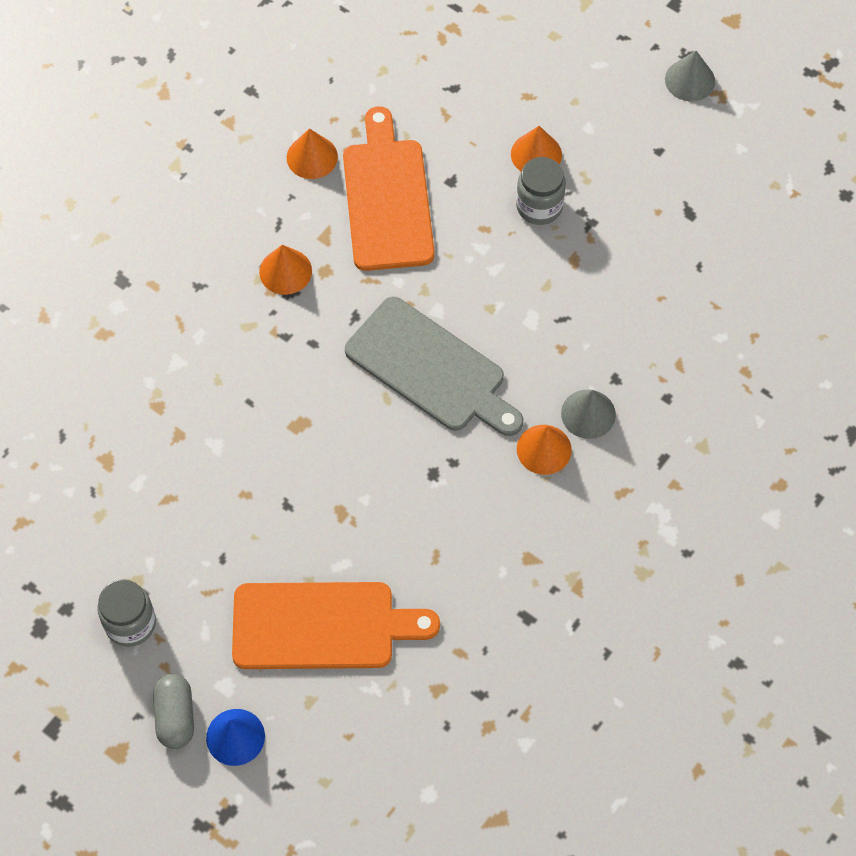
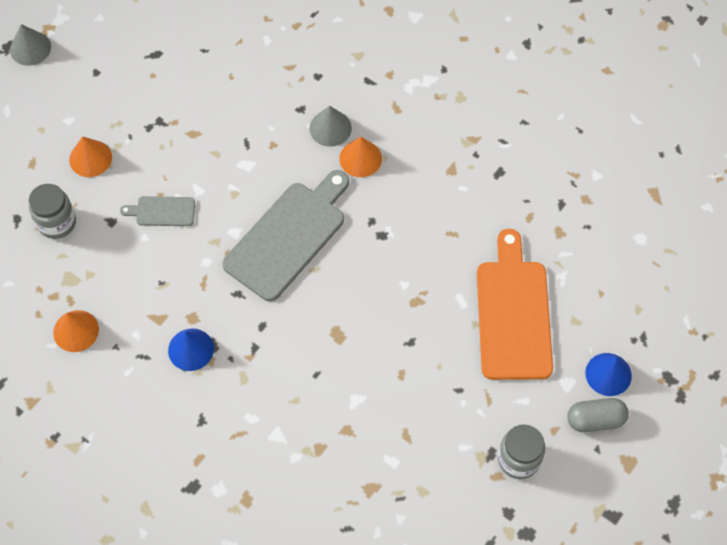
camera: 90 degrees left, 0 degrees up
orange cone [259,245,312,295] -> blue cone [168,329,214,371]
orange cutting board [343,106,435,271] -> none
grey jar [516,157,566,225] -> grey jar moved to [28,184,76,239]
none -> grey cutting board [120,196,195,226]

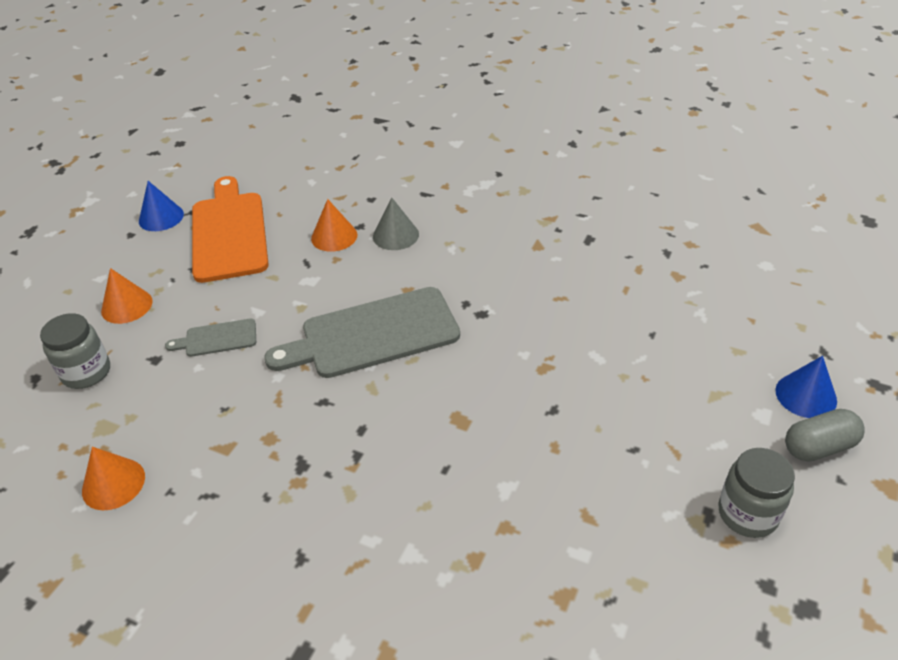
camera: 10 degrees left, 20 degrees down
grey cone [10,24,51,66] -> none
blue cone [168,329,214,371] -> blue cone moved to [139,181,184,231]
grey cutting board [222,170,349,301] -> grey cutting board turned 135 degrees counterclockwise [264,287,460,378]
orange cone [339,137,382,177] -> orange cone moved to [311,199,358,252]
orange cutting board [477,229,553,380] -> orange cutting board moved to [192,176,269,283]

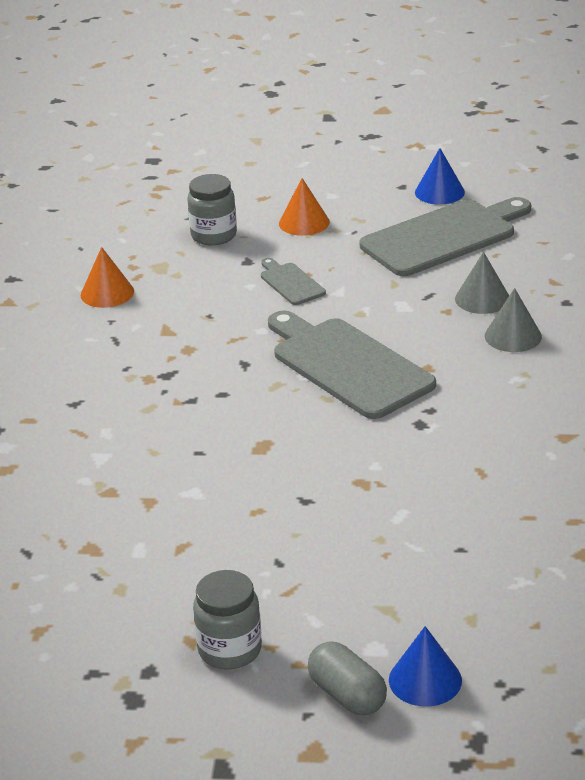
camera: 70 degrees right, 10 degrees down
orange cutting board [192,176,269,283] -> grey cutting board [360,197,531,276]
orange cone [311,199,358,252] -> grey cone [455,252,509,314]

